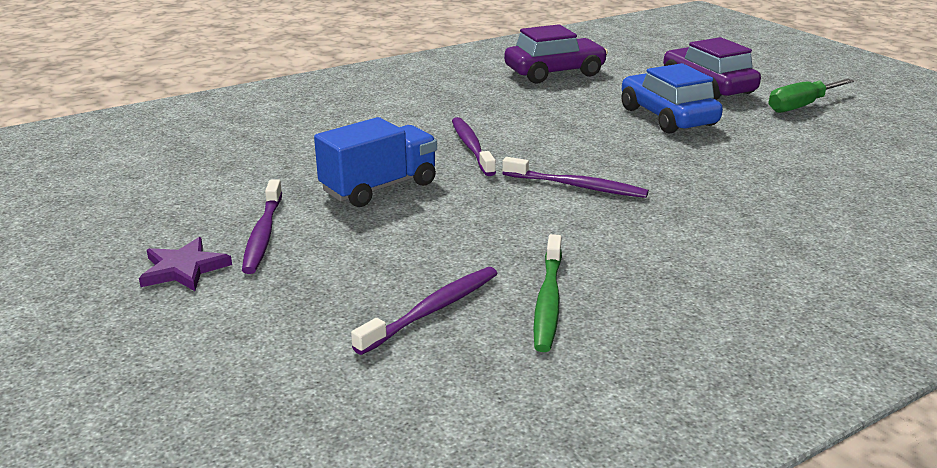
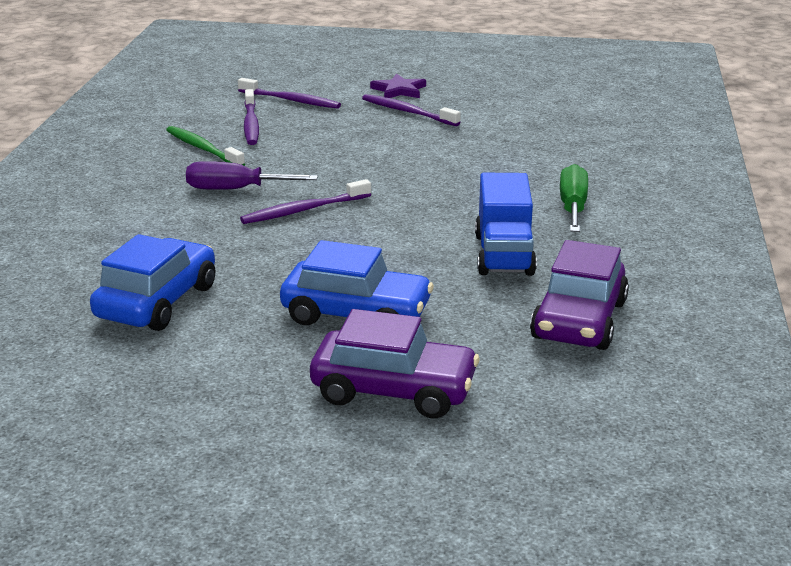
camera: 130 degrees right, 0 degrees up
blue truck [314,117,437,207] -> blue truck moved to [475,173,537,276]
purple toothbrush [452,117,496,176] -> purple toothbrush moved to [238,78,341,109]
green screwdriver [769,79,854,113] -> green screwdriver moved to [560,164,588,232]
none -> blue car [90,234,215,331]
none -> purple screwdriver [186,161,318,190]

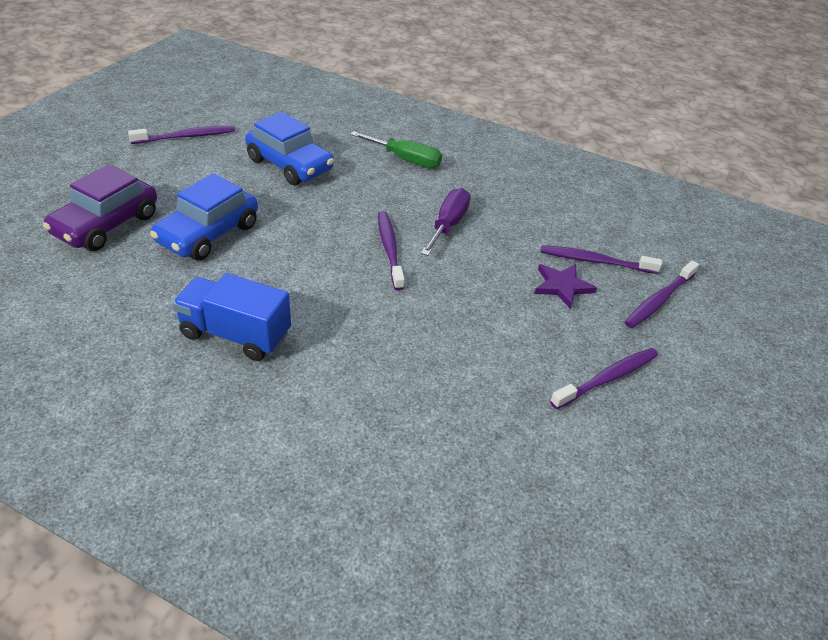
camera: 105 degrees right, 15 degrees up
green toothbrush [166,126,245,166] -> none
purple star [370,73,426,98] -> purple star moved to [534,264,597,309]
purple car [530,240,629,350] -> none
green screwdriver [560,164,588,232] -> green screwdriver moved to [350,131,442,168]
none -> purple toothbrush [128,126,235,144]

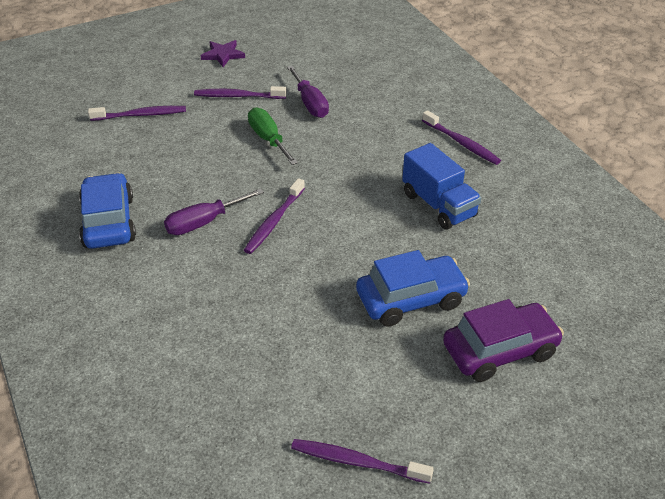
camera: 140 degrees left, 0 degrees up
blue car [245,112,334,185] -> blue car moved to [79,173,136,249]
green screwdriver [350,131,442,168] -> green screwdriver moved to [248,107,298,165]
purple star [534,264,597,309] -> purple star moved to [200,40,245,67]
purple toothbrush [541,245,662,274] -> purple toothbrush moved to [422,110,501,165]
none -> purple screwdriver [287,66,329,118]

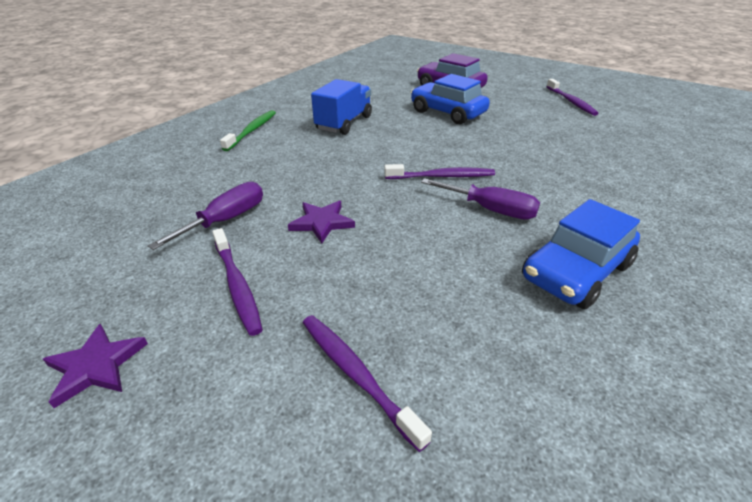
camera: 120 degrees left, 5 degrees down
green screwdriver [248,107,298,165] -> purple star [288,201,355,244]
purple toothbrush [422,110,501,165] -> green toothbrush [220,110,276,151]

